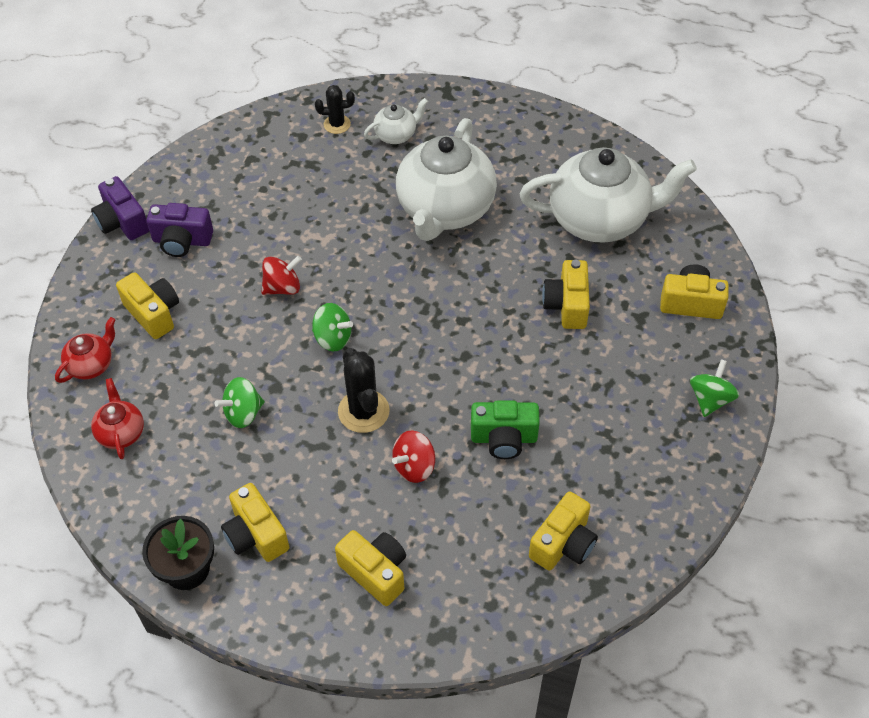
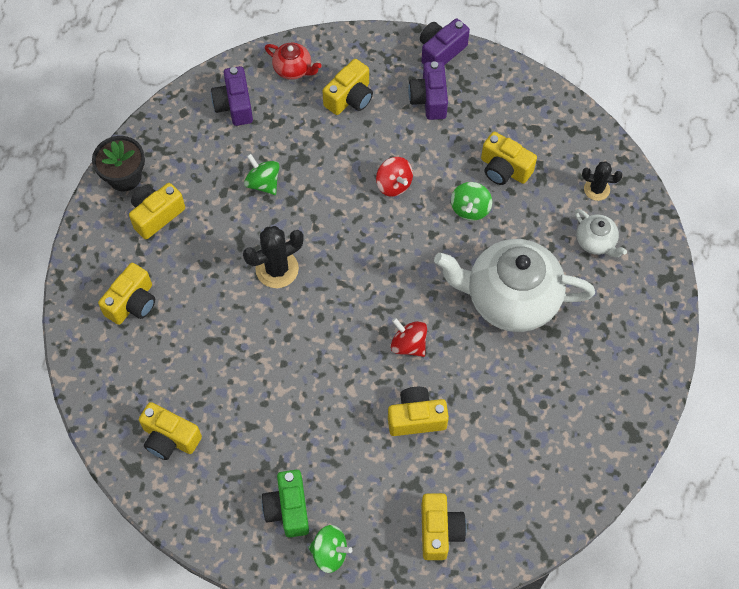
camera: 80 degrees right, 10 degrees up
red teapot [91,378,144,459] -> purple camera [211,66,253,126]
green spinning top [312,303,353,351] -> green spinning top moved to [451,182,492,221]
black cactus [315,85,355,134] -> black cactus turned 60 degrees counterclockwise [582,161,623,201]
red spinning top [392,430,435,483] -> red spinning top moved to [391,318,427,357]
green camera [471,400,540,459] -> green camera moved to [262,470,309,537]
white teapot [520,147,697,243] -> none
none -> yellow camera [481,132,537,185]

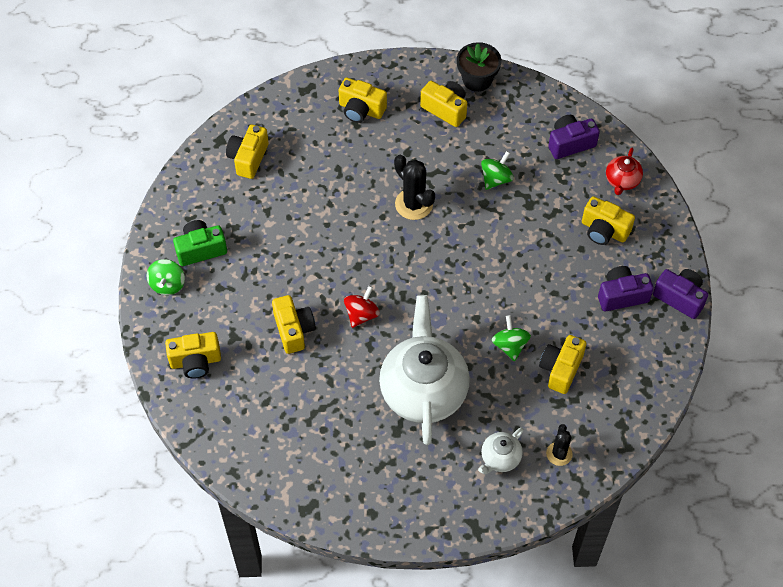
camera: 80 degrees right, 5 degrees down
red spinning top [376,157,413,197] -> none
green spinning top [451,182,492,221] -> green spinning top turned 75 degrees clockwise [492,315,531,361]

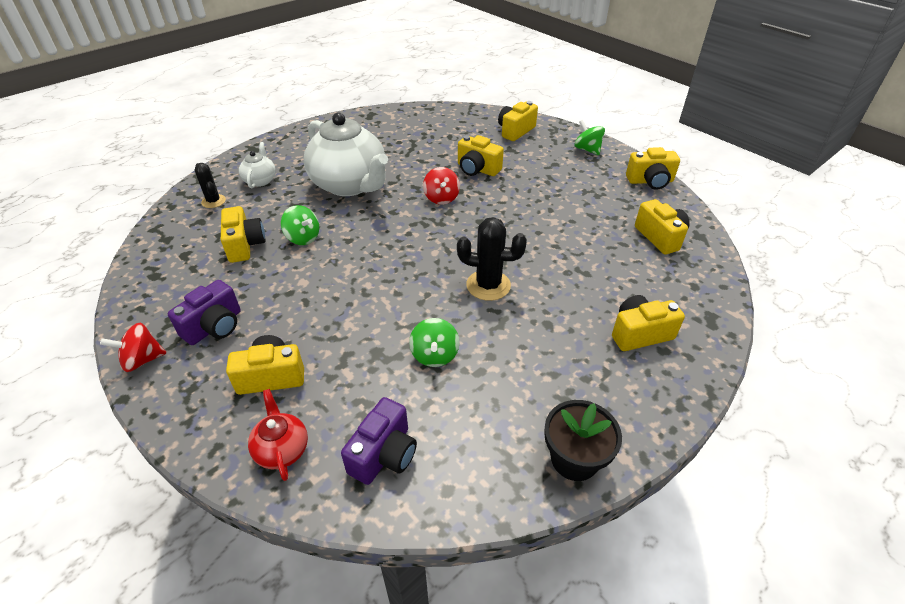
camera: 140 degrees right, 15 degrees down
green camera [173,220,227,266] -> none
yellow camera [420,81,467,127] -> yellow camera moved to [626,147,680,190]
purple camera [653,269,708,319] -> red spinning top [100,323,166,372]

